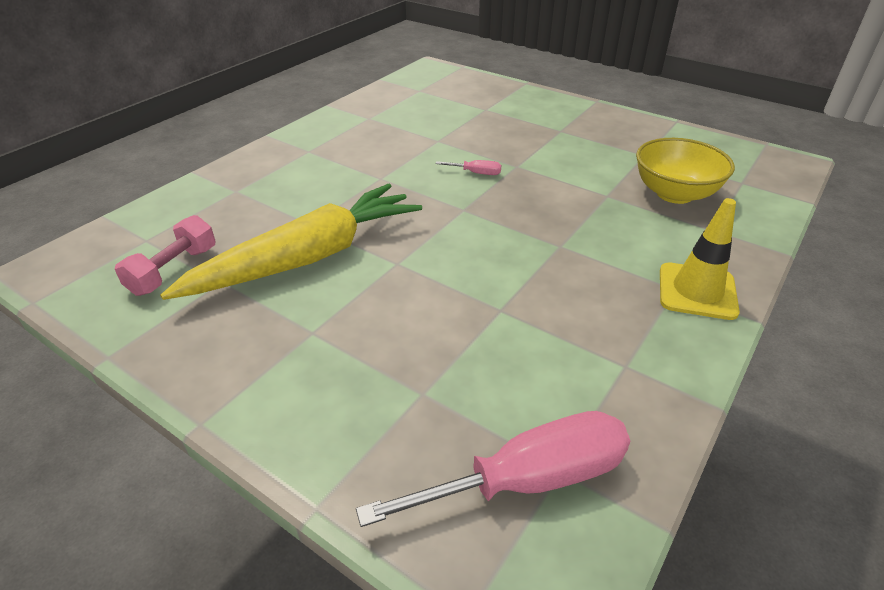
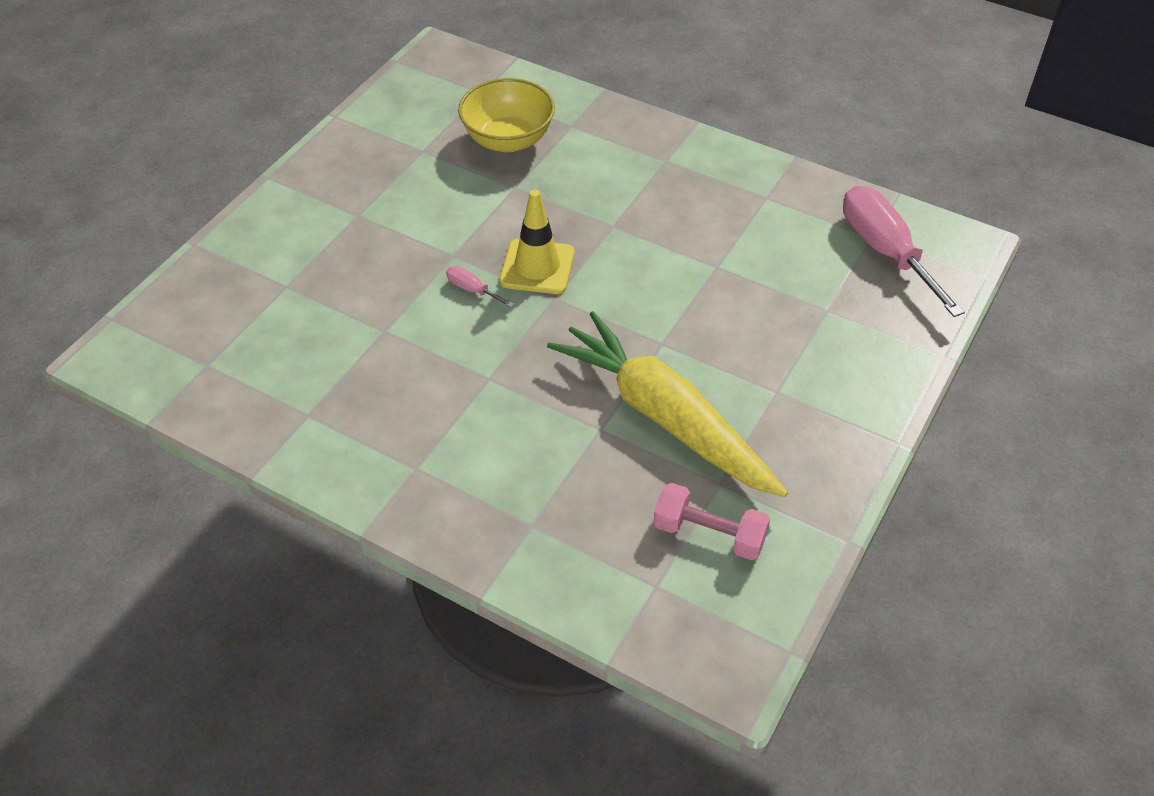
camera: 95 degrees left, 10 degrees up
pink screwdriver [435,160,501,175] -> pink screwdriver turned 60 degrees counterclockwise [446,266,514,308]
yellow traffic cone [660,198,740,320] -> yellow traffic cone moved to [499,190,575,294]

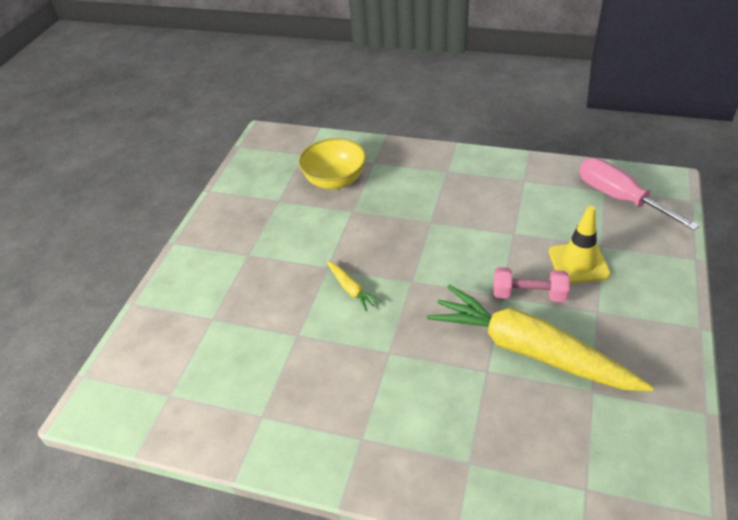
camera: 10 degrees left, 5 degrees down
pink screwdriver [446,266,514,308] -> yellow carrot [327,261,381,311]
yellow traffic cone [499,190,575,294] -> yellow traffic cone moved to [549,206,611,284]
pink dumbbell [653,483,770,560] -> pink dumbbell moved to [493,267,570,302]

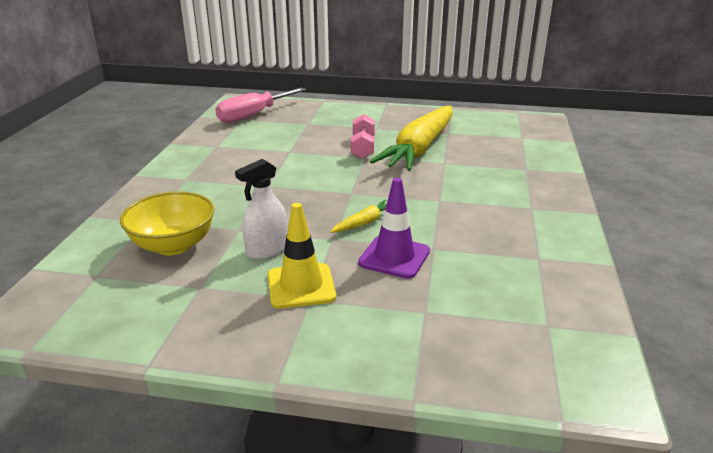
camera: 100 degrees left, 15 degrees down
yellow traffic cone [549,206,611,284] -> yellow traffic cone moved to [268,203,336,309]
none -> white spray bottle [235,159,288,260]
none -> purple traffic cone [358,178,430,279]

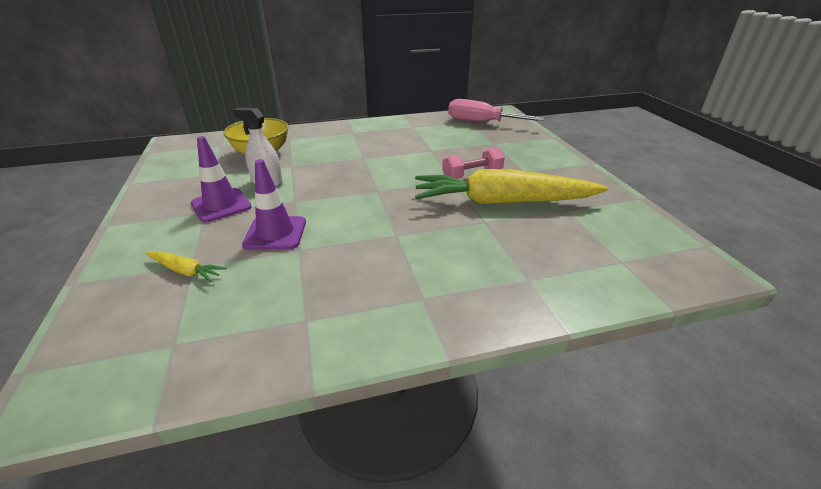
camera: 65 degrees right, 5 degrees up
yellow traffic cone [268,203,336,309] -> purple traffic cone [191,136,252,223]
yellow carrot [330,199,387,233] -> yellow carrot moved to [145,251,226,282]

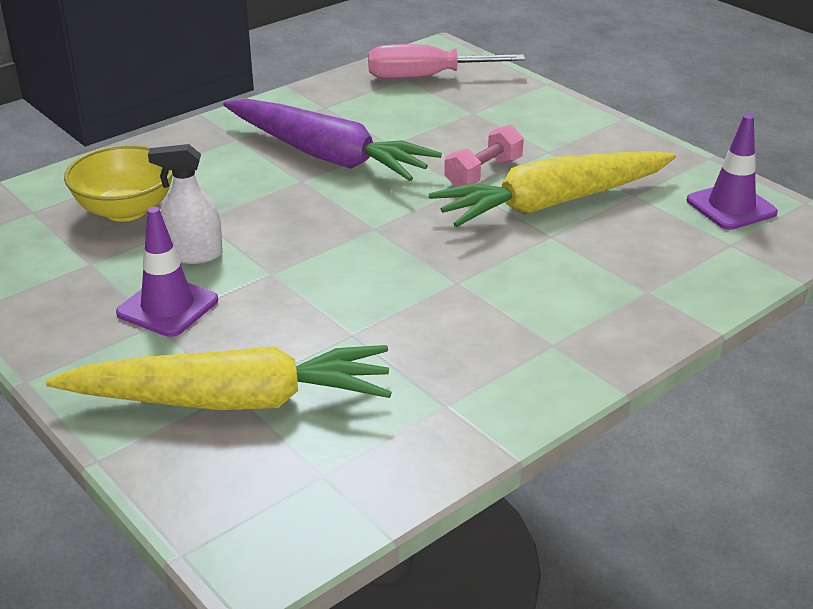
camera: 25 degrees left, 0 degrees up
yellow carrot [145,251,226,282] -> yellow carrot [46,345,392,410], size x2.50
purple traffic cone [242,159,306,250] -> purple traffic cone moved to [687,114,778,230]
none -> purple carrot [223,99,442,181]

